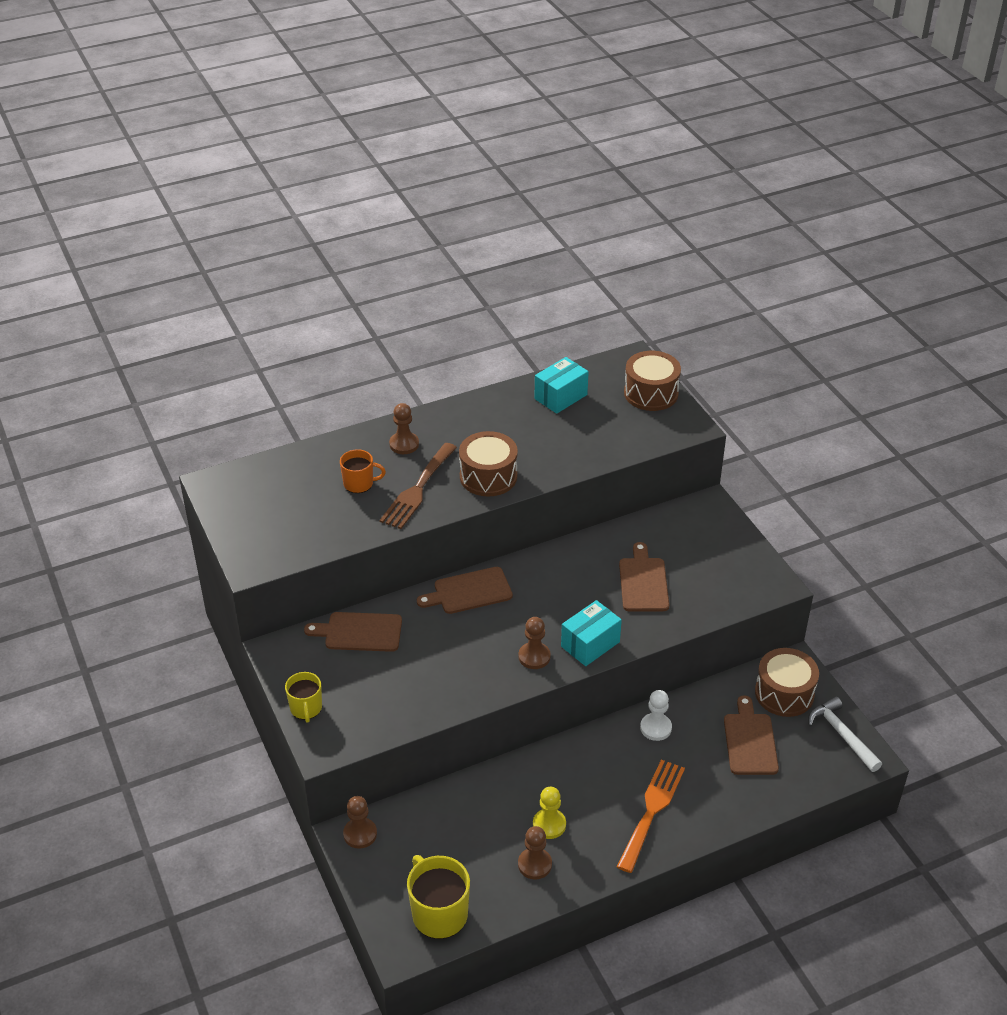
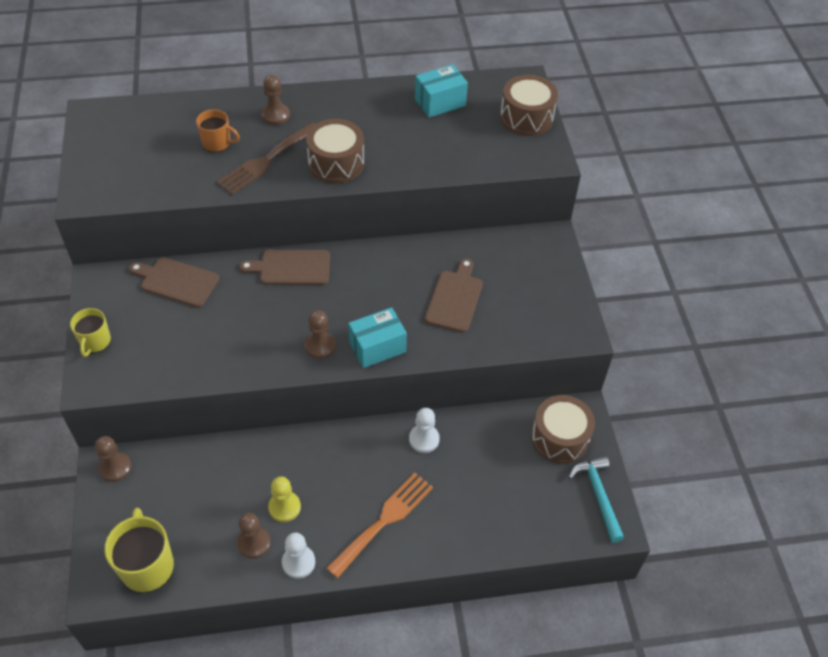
camera: 15 degrees right, 10 degrees up
brown cutting board [724,696,779,775] -> none
white hammer [808,696,882,772] -> turquoise hammer [568,456,624,543]
none -> white pawn [282,533,315,579]

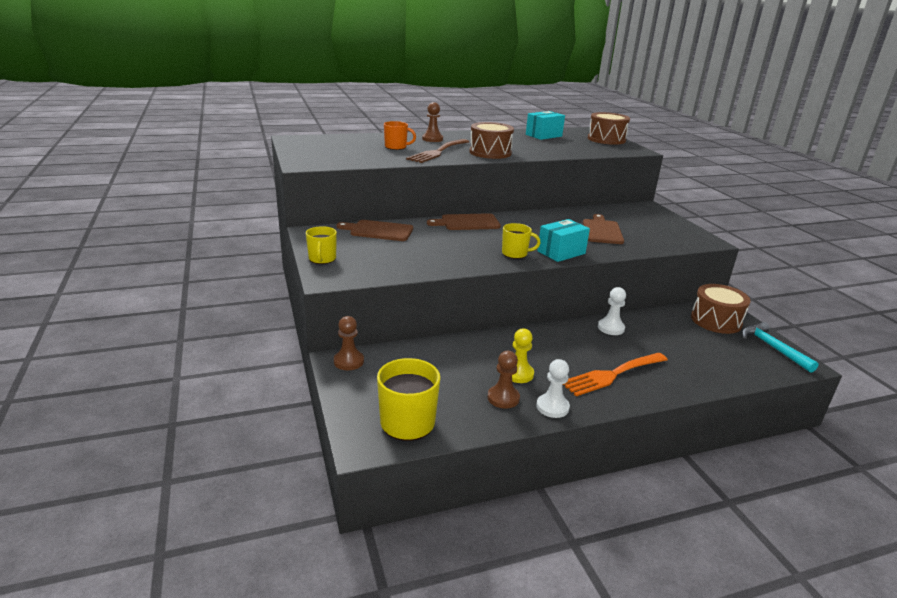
camera: 10 degrees left, 25 degrees down
brown pawn [305,310,336,359] -> yellow mug [502,223,540,259]
orange fork [326,472,433,578] -> orange fork turned 150 degrees counterclockwise [563,353,668,396]

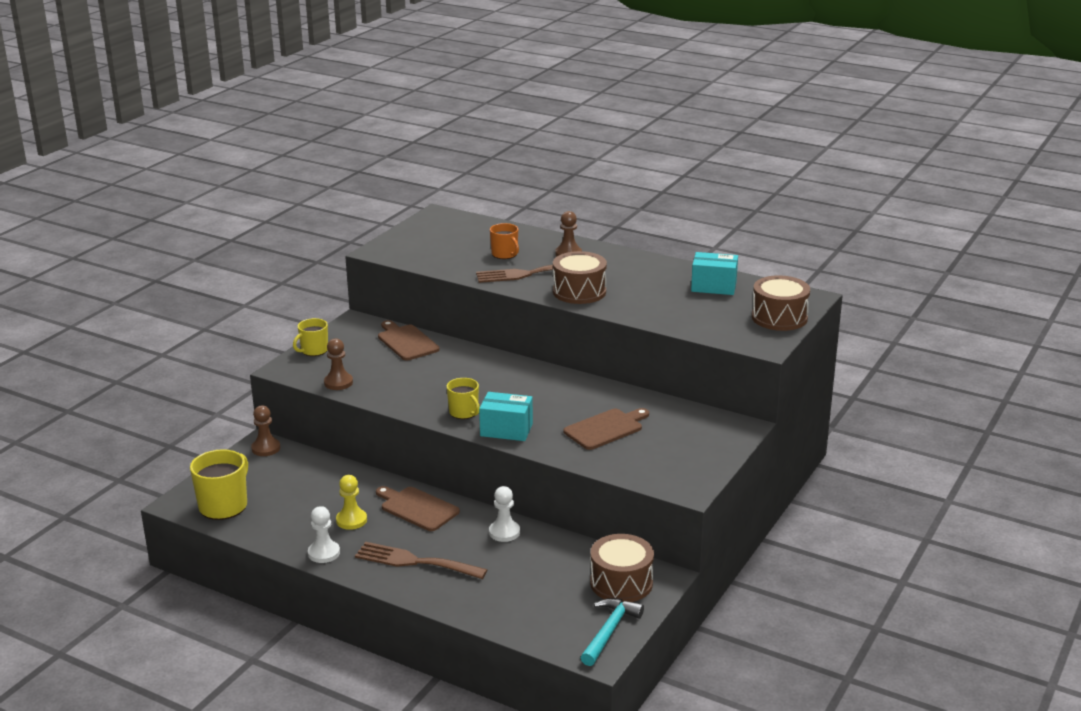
camera: 50 degrees right, 0 degrees up
brown cutting board [427,213,501,230] -> brown cutting board moved to [376,486,460,531]
brown pawn [487,351,520,409] -> brown pawn moved to [324,338,353,390]
orange fork [563,353,668,396] -> brown fork [355,542,487,579]

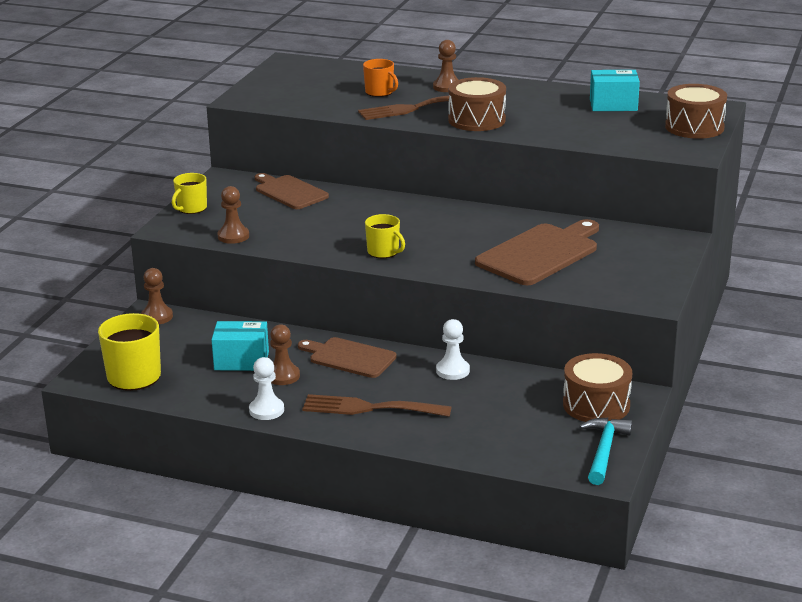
camera: 10 degrees left, 0 degrees up
yellow pawn [336,475,367,530] -> brown pawn [270,324,300,385]
turquoise box [479,392,533,441] -> turquoise box moved to [211,321,269,371]
brown cutting board [563,408,649,450] -> brown cutting board [475,219,599,285], size x1.52

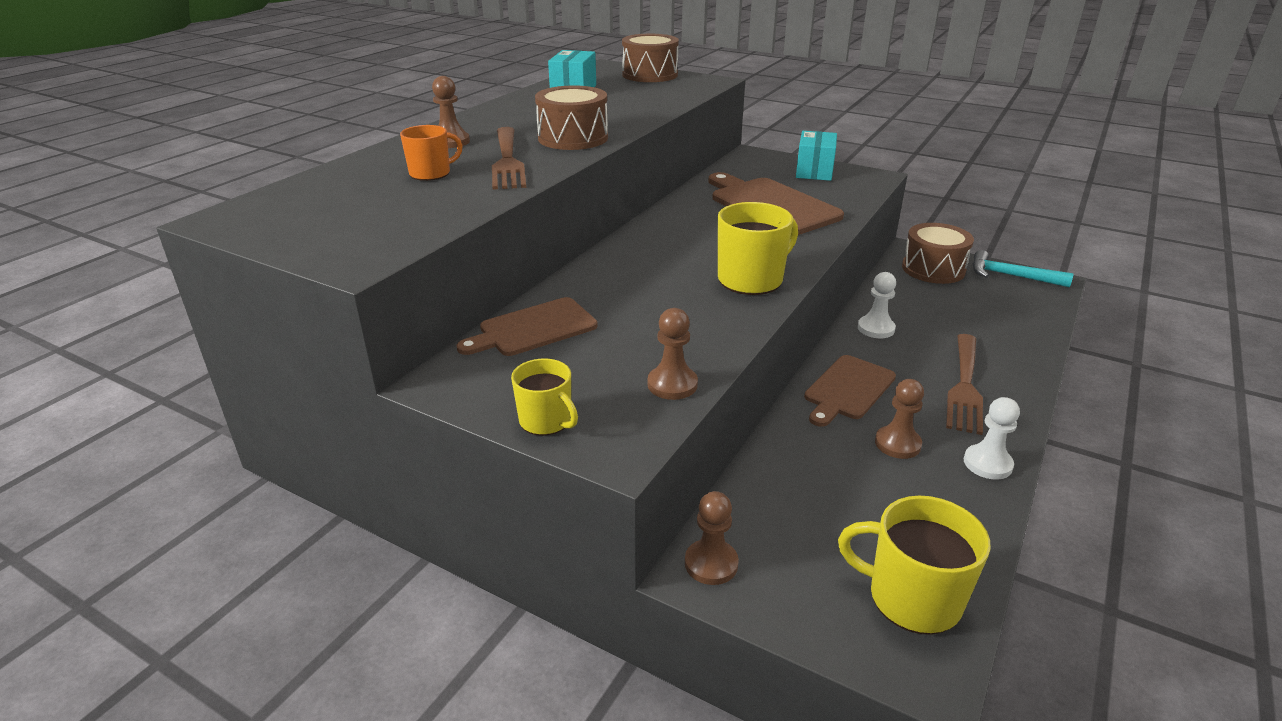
camera: 80 degrees left, 5 degrees up
turquoise box [211,321,269,371] -> turquoise box moved to [796,131,837,181]
yellow mug [365,214,405,258] -> yellow mug [718,202,798,295], size x1.63

